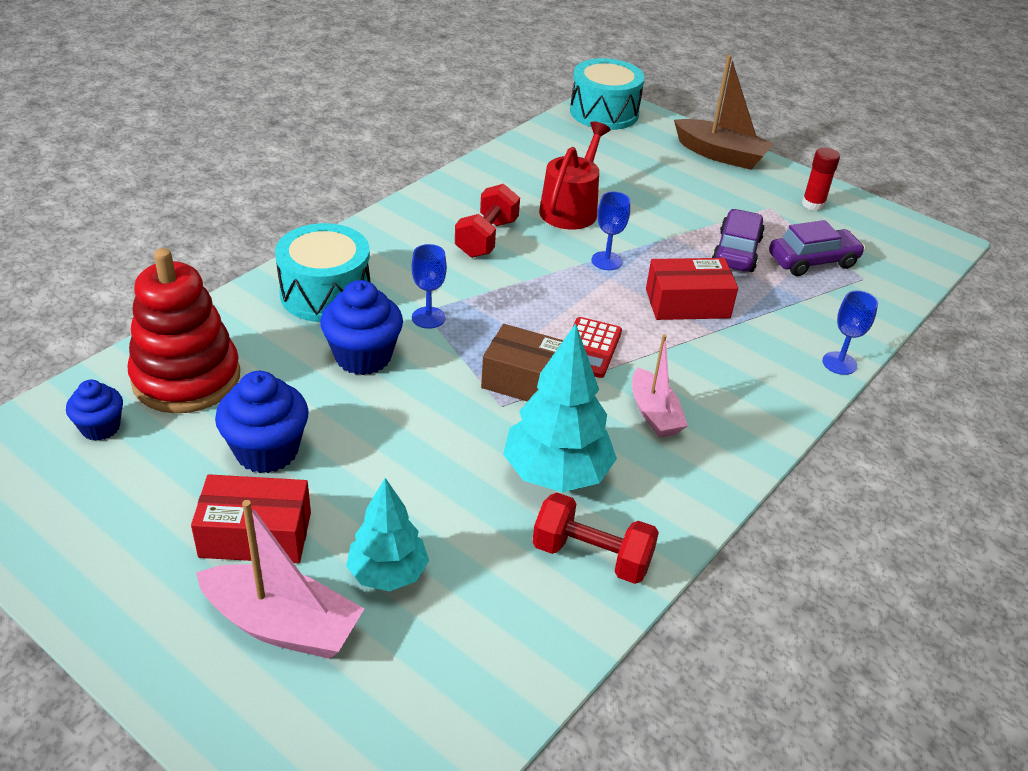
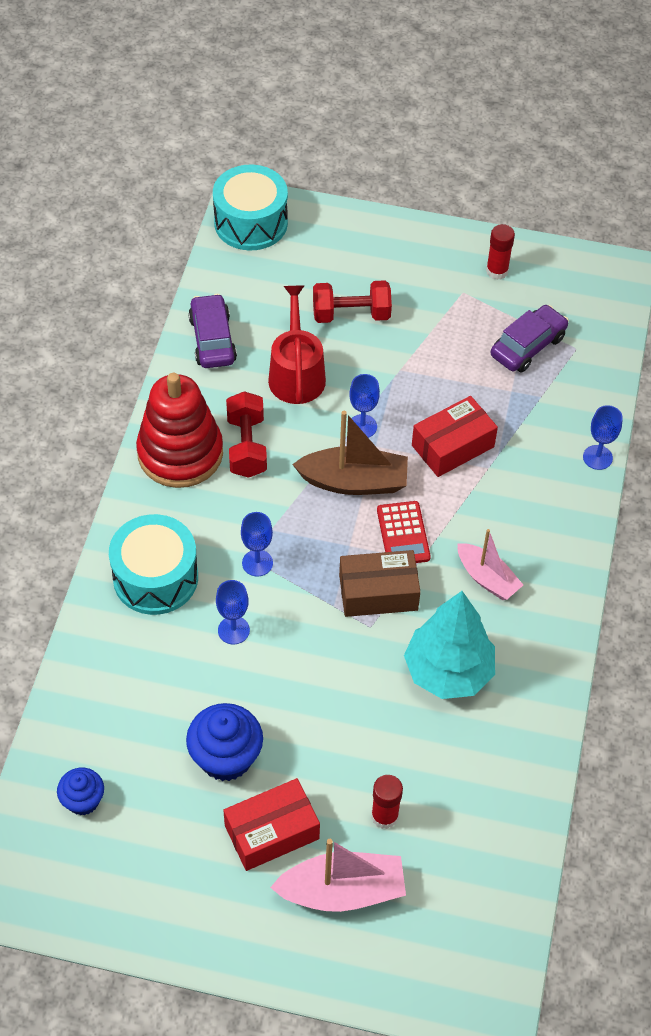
camera: 25 degrees left, 15 degrees up
red stacking toy [127,248,240,413] -> red stacking toy moved to [136,373,223,488]
blue cupcake [320,280,403,375] -> blue goblet [216,580,250,644]
turquoise tree [346,478,429,591] -> red glue stick [371,775,403,829]
red dumbbell [532,493,659,584] -> red dumbbell moved to [313,280,392,323]
brown boat [674,55,774,170] -> brown boat moved to [292,411,408,495]
purple car [712,209,765,272] -> purple car moved to [188,294,237,368]

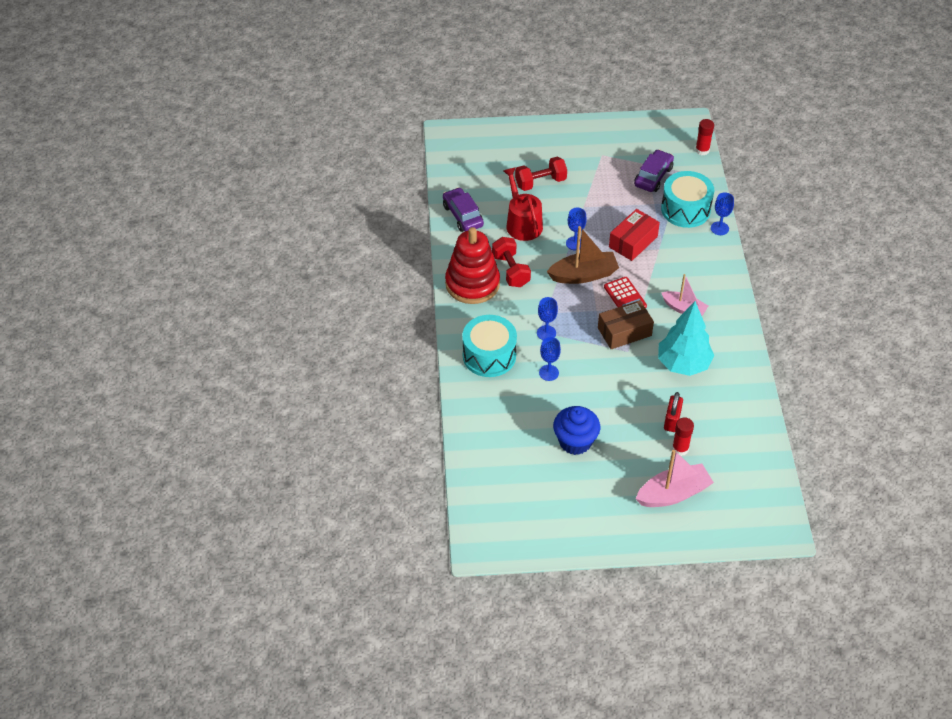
camera: 15 degrees left, 5 degrees down
blue cupcake [57,768,104,816] -> none
turquoise drum [213,165,288,250] -> turquoise drum moved to [661,171,714,228]
red box [223,778,320,871] -> none
red glue stick [486,224,515,280] -> red glue stick moved to [695,119,714,155]
none -> red padlock [664,392,683,432]

